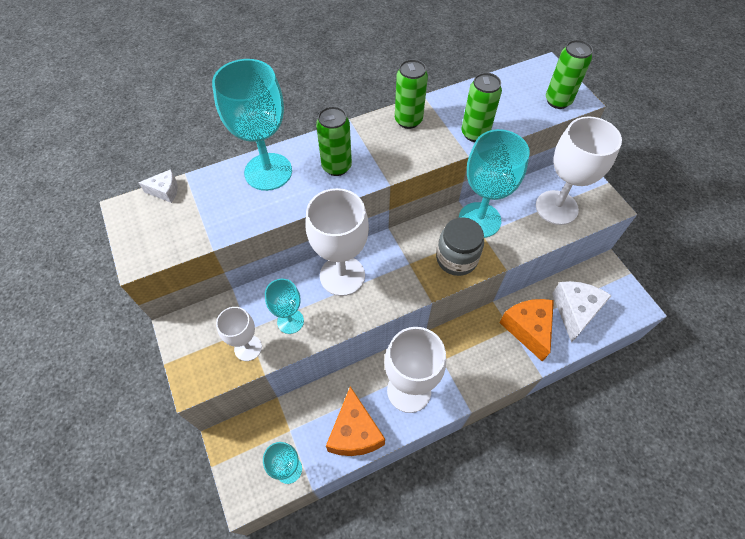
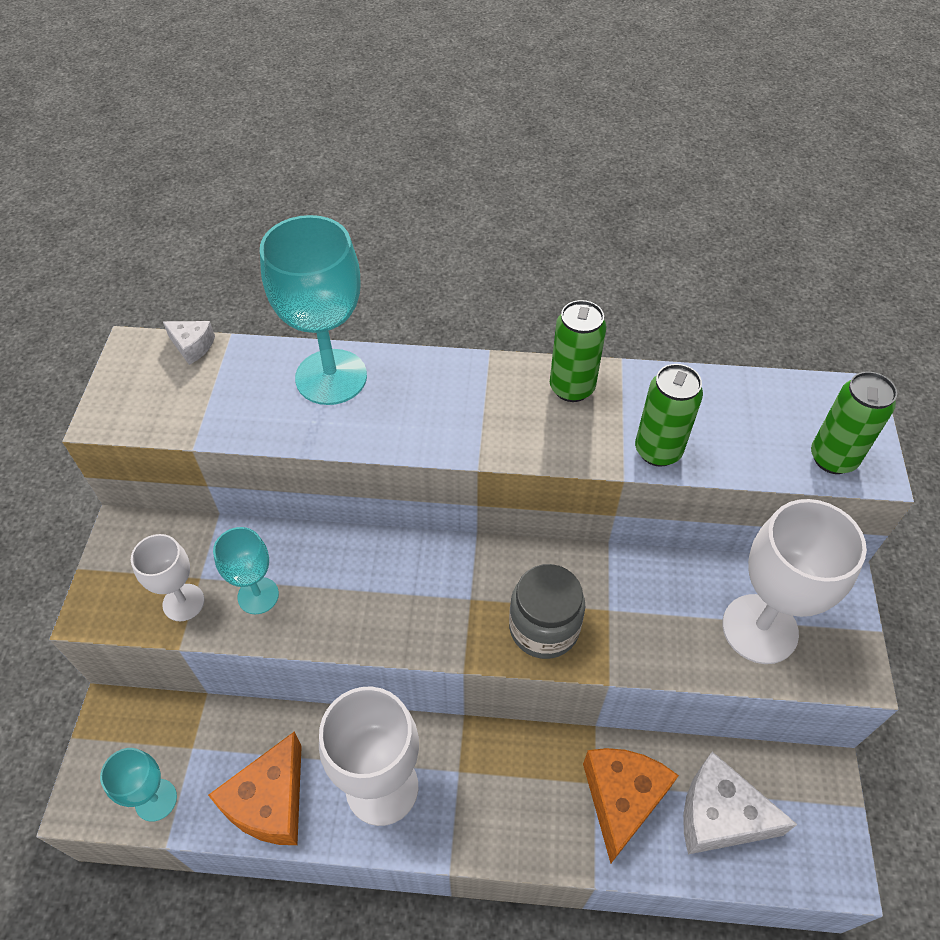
camera: 30 degrees right, 5 degrees down
white goblet [306,188,369,296] -> none
green can [316,106,352,176] -> none
turquoise goblet [459,129,530,238] -> none
white cheese [552,281,612,343] -> white cheese turned 120 degrees counterclockwise [683,752,798,854]

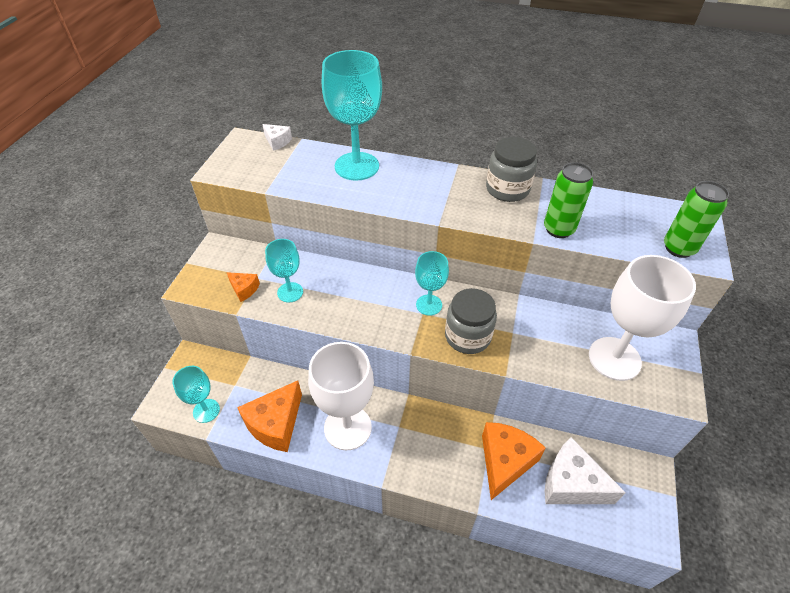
camera: 10 degrees right, 5 degrees down
white goblet [131,534,204,621] -> orange cheese [226,272,260,302]
green can [550,300,606,402] -> grey jar [486,137,537,202]
none -> turquoise goblet [415,251,449,315]

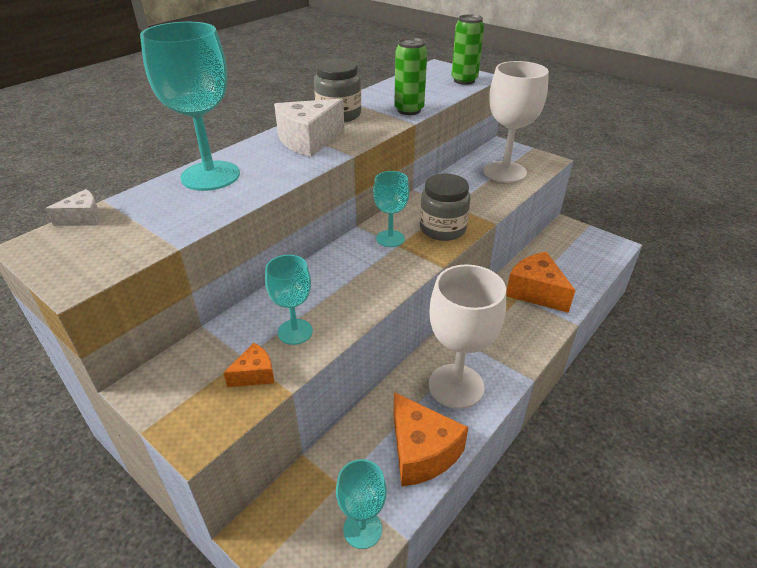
camera: 65 degrees left, 10 degrees down
white cheese [545,437,626,504] -> white cheese moved to [274,99,344,157]

